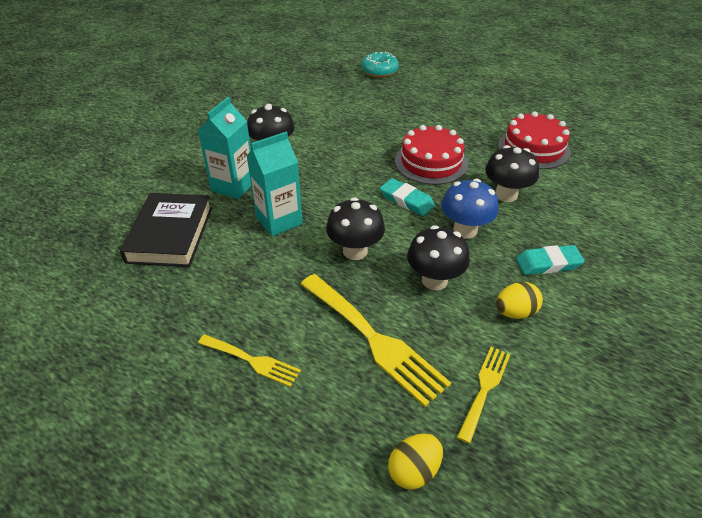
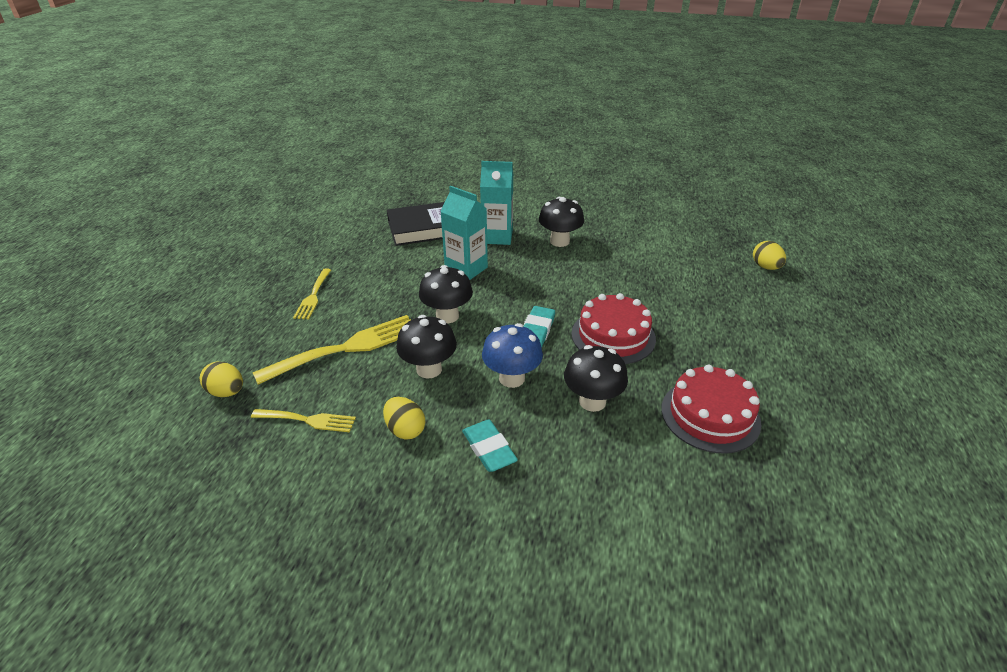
camera: 70 degrees right, 5 degrees down
yellow fork [301,274,451,407] -> yellow fork turned 150 degrees counterclockwise [252,315,411,385]
turquoise donut [362,51,399,77] -> yellow egg [753,241,786,270]

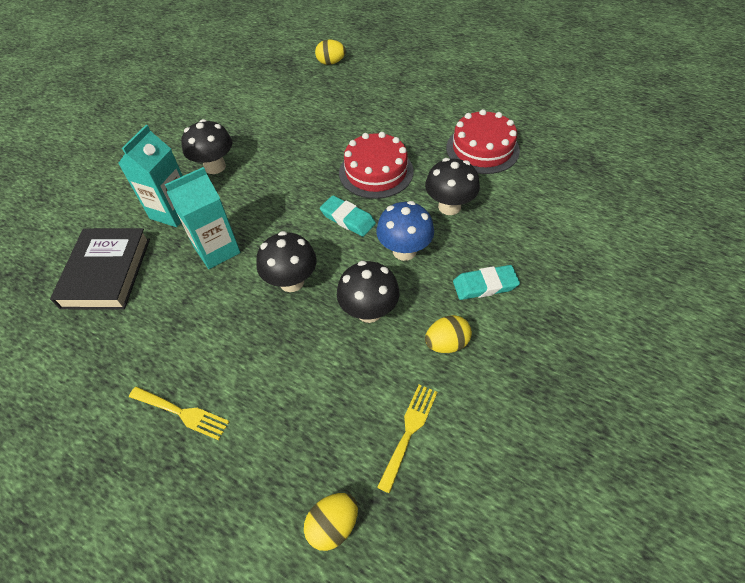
camera: 70 degrees left, 15 degrees up
yellow fork [252,315,411,385] -> none

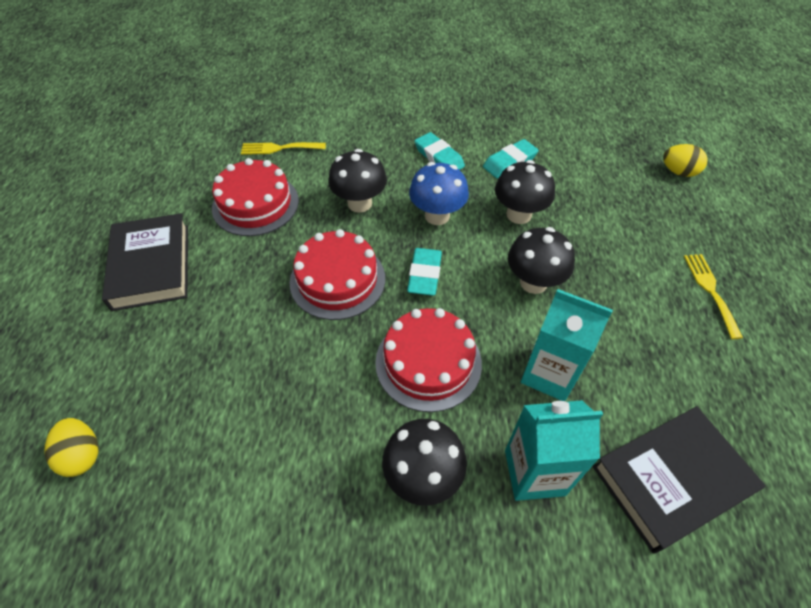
camera: 120 degrees left, 0 degrees up
yellow fork [377,385,438,493] -> yellow fork moved to [241,142,326,155]
yellow egg [425,315,472,353] -> turquoise eraser [483,139,539,178]
none -> black book [102,213,188,311]
none -> red cake [375,308,482,412]

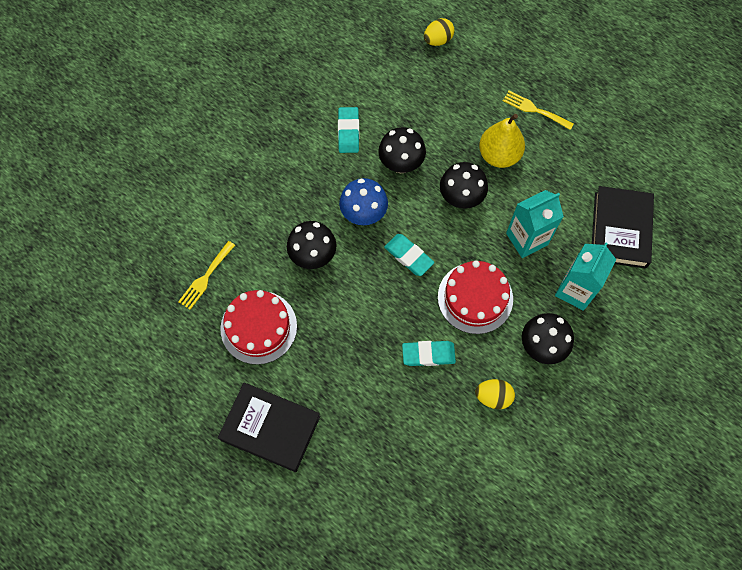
camera: 55 degrees left, 15 degrees up
yellow egg [44,418,99,477] -> yellow egg moved to [475,379,515,409]
red cake [289,229,385,320] -> none
turquoise eraser [415,132,465,170] -> turquoise eraser moved to [402,341,456,366]
none -> yellow pear [479,114,525,168]

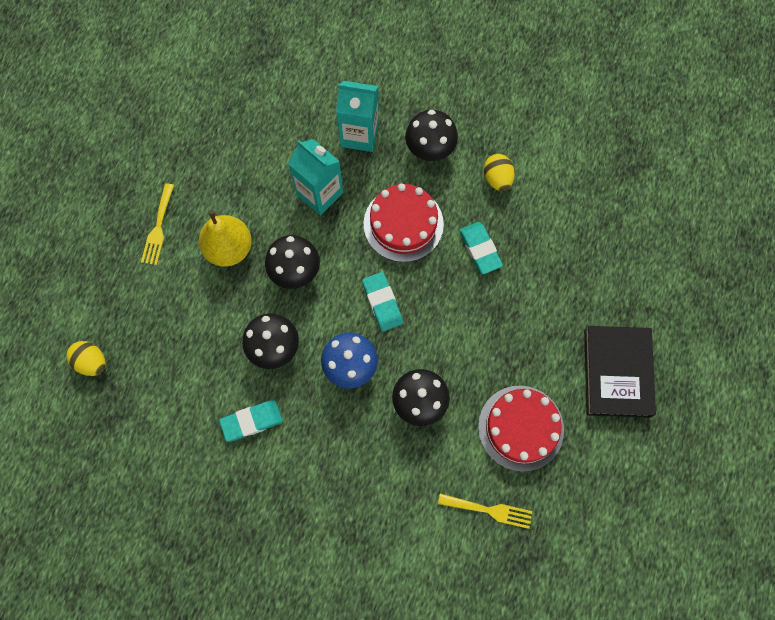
camera: 110 degrees left, 5 degrees up
turquoise eraser [384,234,434,276] -> turquoise eraser turned 45 degrees counterclockwise [362,272,403,331]
black book [592,186,654,269] -> none

